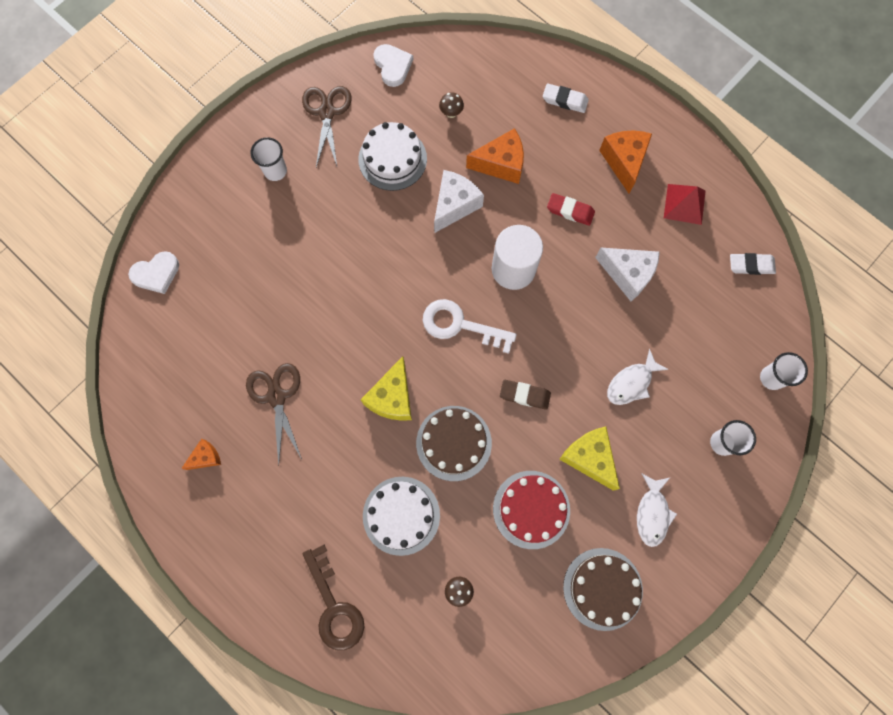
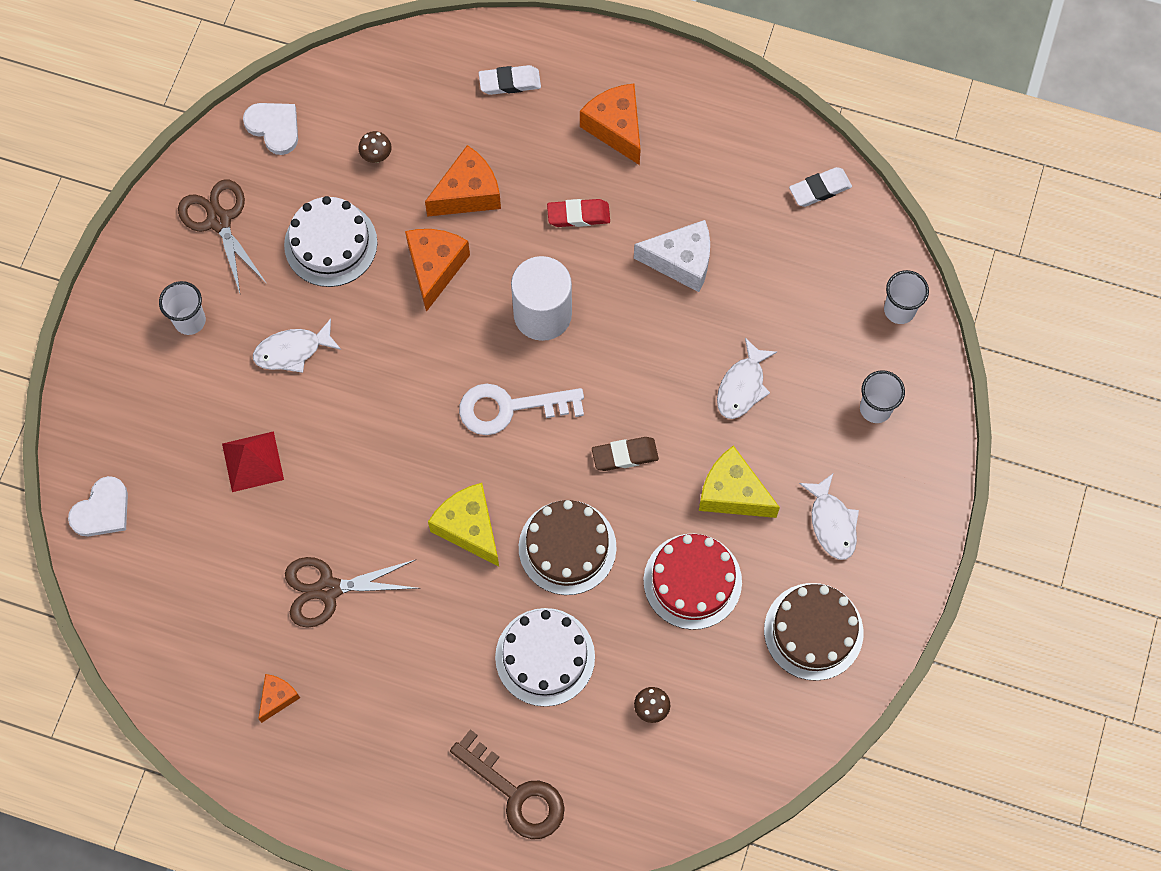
camera: 25 degrees left, 5 degrees down
brown scissors [246,363,302,465] -> brown scissors turned 60 degrees counterclockwise [285,557,419,628]
yellow cheese [361,356,412,421] -> yellow cheese turned 150 degrees clockwise [428,483,499,566]
white cheese [434,170,484,233] -> orange cheese [405,229,470,312]
red pyramid [664,184,706,225] -> red pyramid moved to [222,431,284,492]
none -> white fish [253,319,341,373]

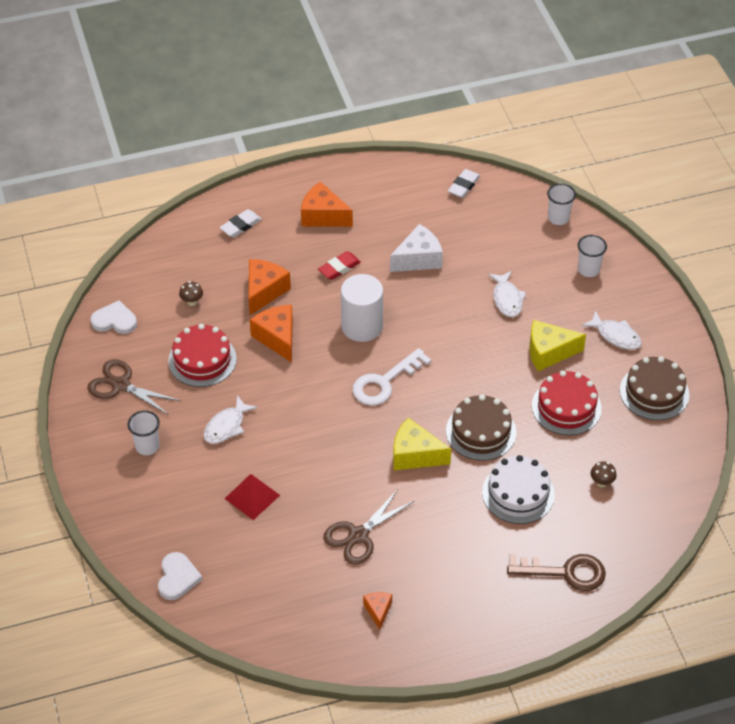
camera: 35 degrees left, 20 degrees down
white cake [284,196,377,287] -> red cake [168,324,237,387]
brown eraser [592,437,659,471] -> none

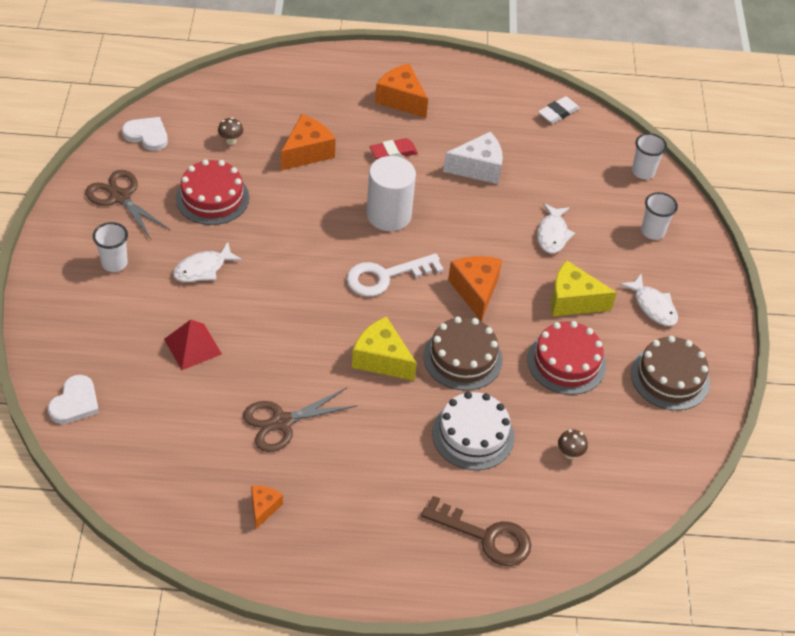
camera: 15 degrees right, 0 degrees up
white eraser [220,209,262,237] -> none
orange cheese [250,305,293,363] -> orange cheese moved to [448,256,502,321]

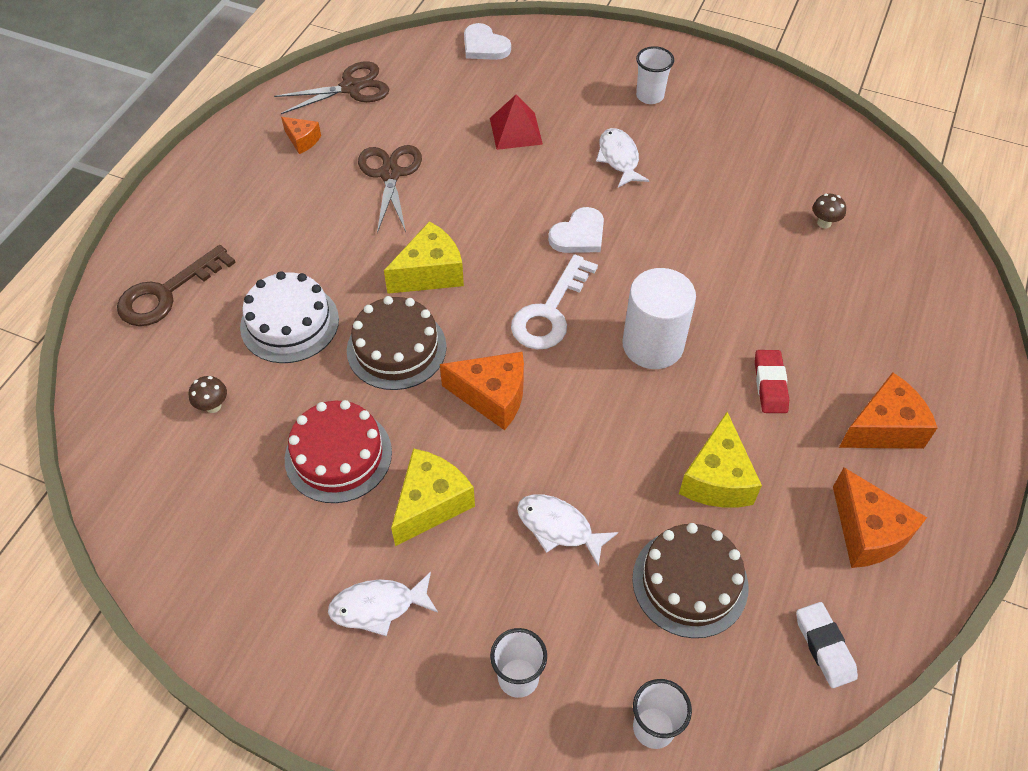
camera: 115 degrees right, 5 degrees up
brown scissors [85,170,170,239] -> brown scissors moved to [274,61,389,114]
white heart [122,117,168,151] -> white heart moved to [548,207,604,253]
red cake [176,159,249,225] -> none
orange cheese [281,114,336,170] -> orange cheese moved to [833,467,927,568]
white key [346,253,444,297] -> white key turned 150 degrees counterclockwise [511,254,598,350]
white cheese [443,132,503,184] -> yellow cheese [679,412,762,508]
brown cake [631,336,710,410] -> brown cake moved to [632,523,749,638]

